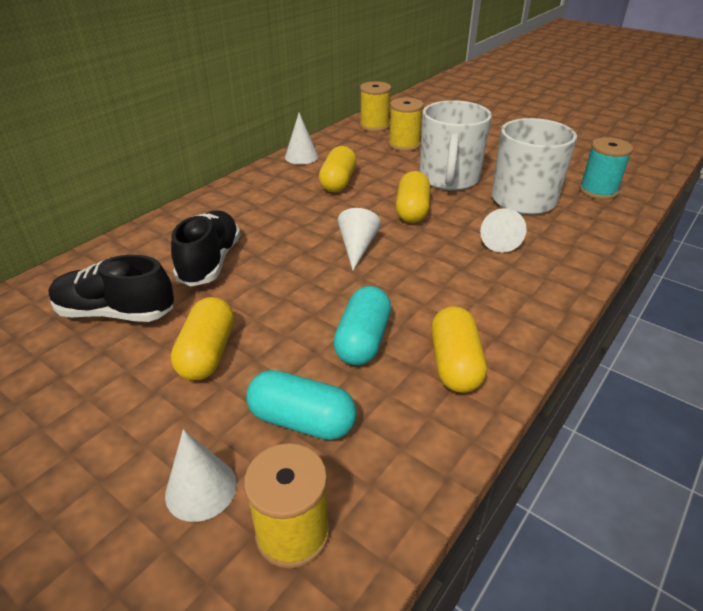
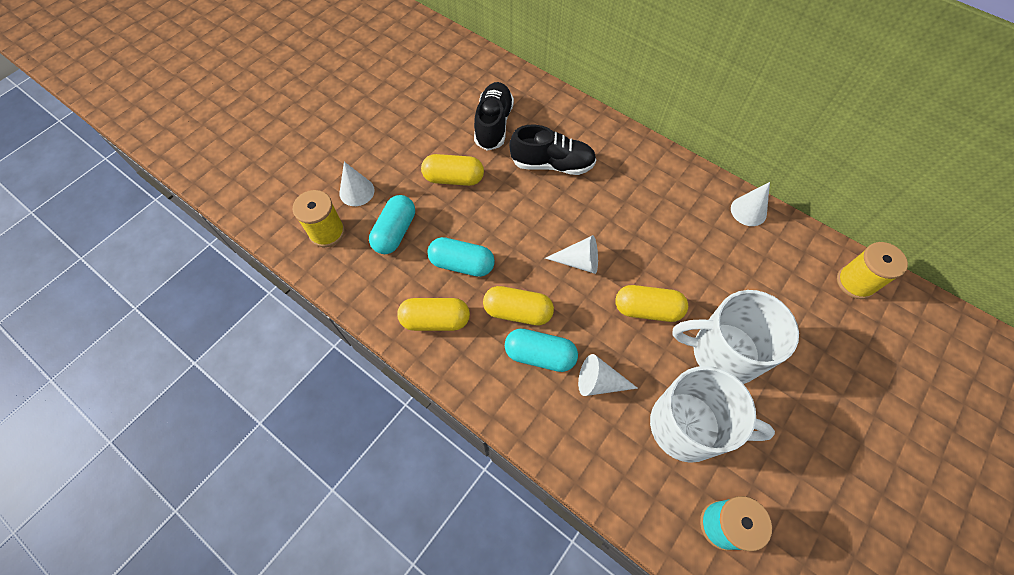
camera: 90 degrees right, 25 degrees up
yellow capsule [319,146,357,192] -> yellow capsule moved to [483,286,554,325]
yellow spool [388,98,424,151] -> none
none -> turquoise capsule [505,329,578,372]

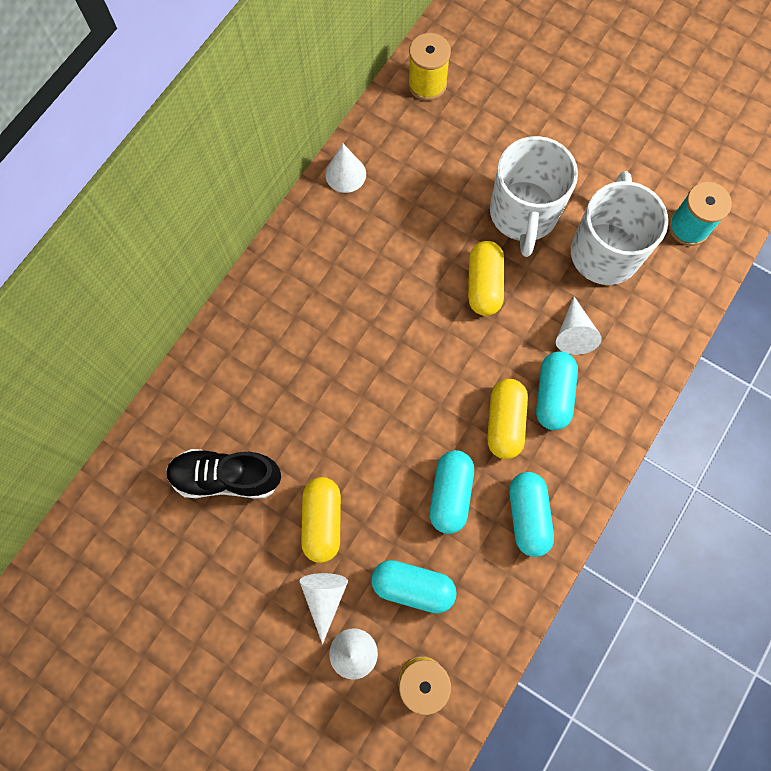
camera: 95 degrees left, 10 degrees up
yellow capsule [397,298,470,331] -> turquoise capsule [509,472,554,557]
black shoe [509,125,596,175] -> none
white cone [545,235,598,274] -> white cone moved to [300,573,348,644]

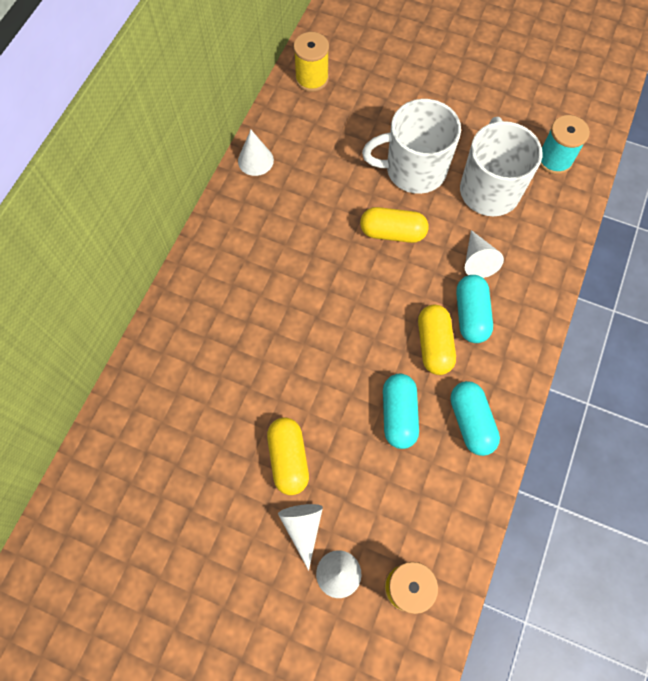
camera: 10 degrees left, 5 degrees down
black shoe [166,449,281,498] -> none
turquoise capsule [371,560,457,613] -> none
yellow capsule [468,241,504,316] -> yellow capsule turned 75 degrees counterclockwise [360,207,429,243]
white mug [490,136,578,257] -> white mug turned 90 degrees clockwise [362,99,461,194]

